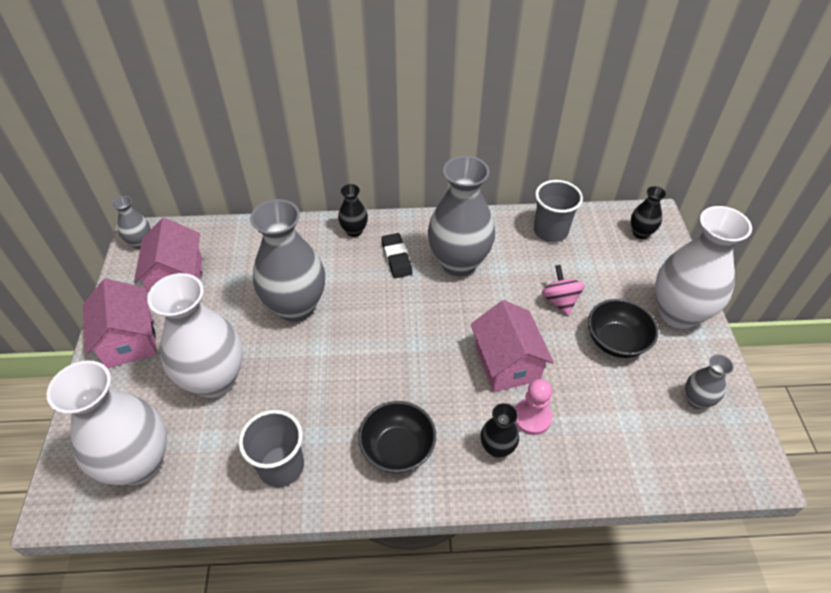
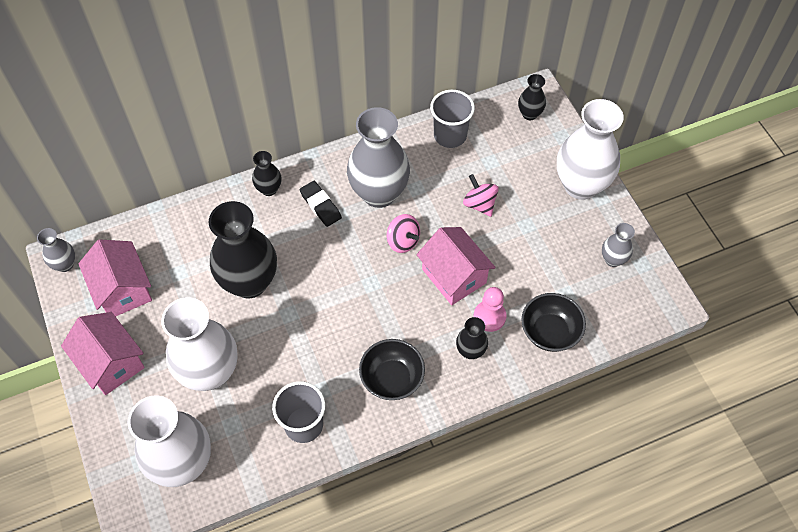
camera: 20 degrees left, 10 degrees up
grey vase [250,199,325,322] -> black vase [209,201,277,298]
black bowl [588,299,659,358] -> black bowl moved to [522,293,586,352]
none -> pink spinning top [387,214,420,253]

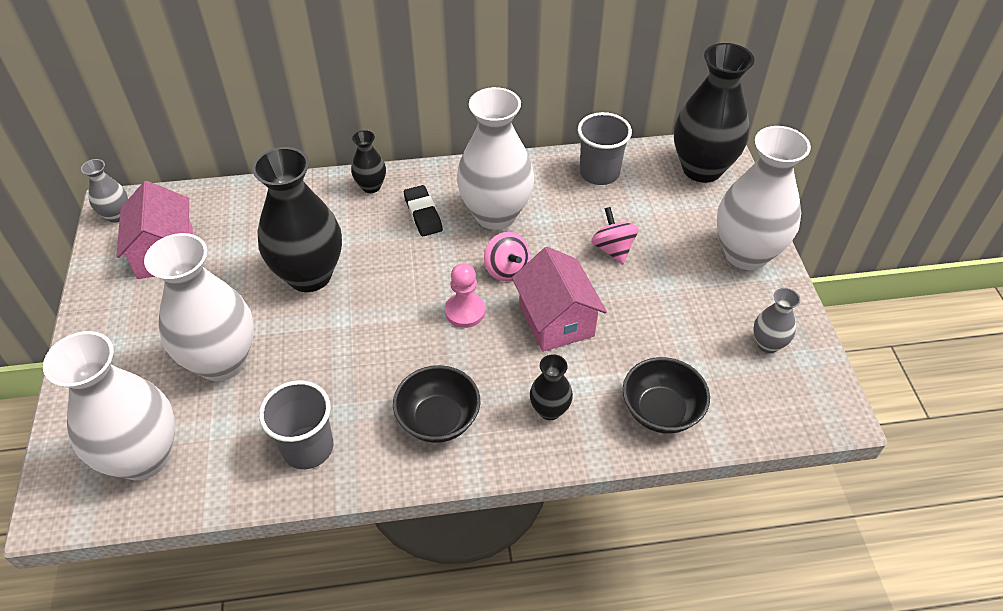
camera: 15 degrees right, 10 degrees down
pink house [61,312,145,395] -> none
grey vase [347,107,410,208] -> white vase [457,87,534,230]
pink pawn [473,287,507,332] -> pink pawn moved to [445,263,485,328]
black vase [518,74,546,120] -> black vase [674,43,754,183], size x2.12

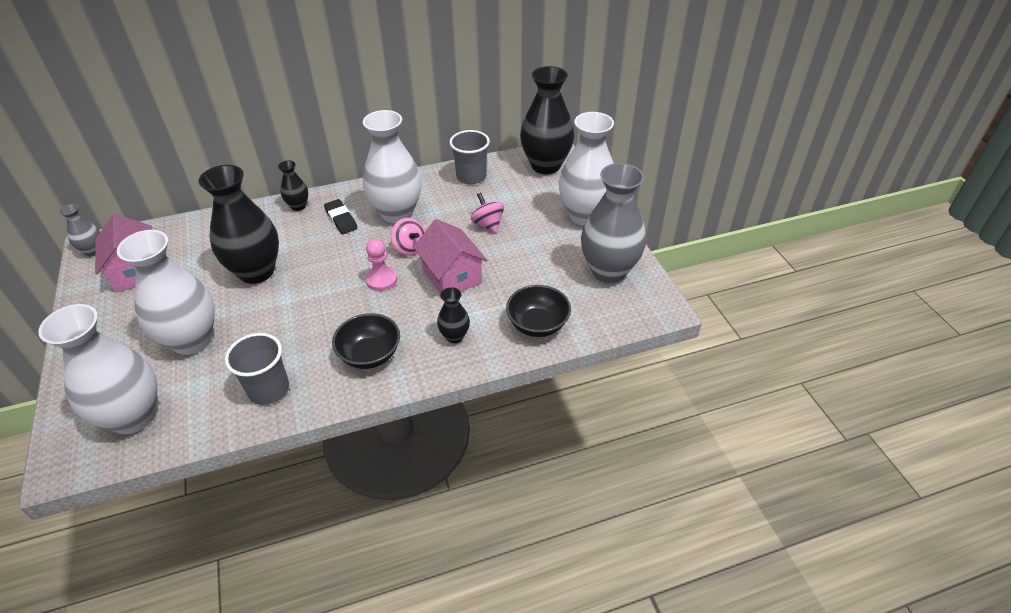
camera: 10 degrees left, 5 degrees down
grey vase [753,288,800,353] -> grey vase [581,163,646,283], size x2.12

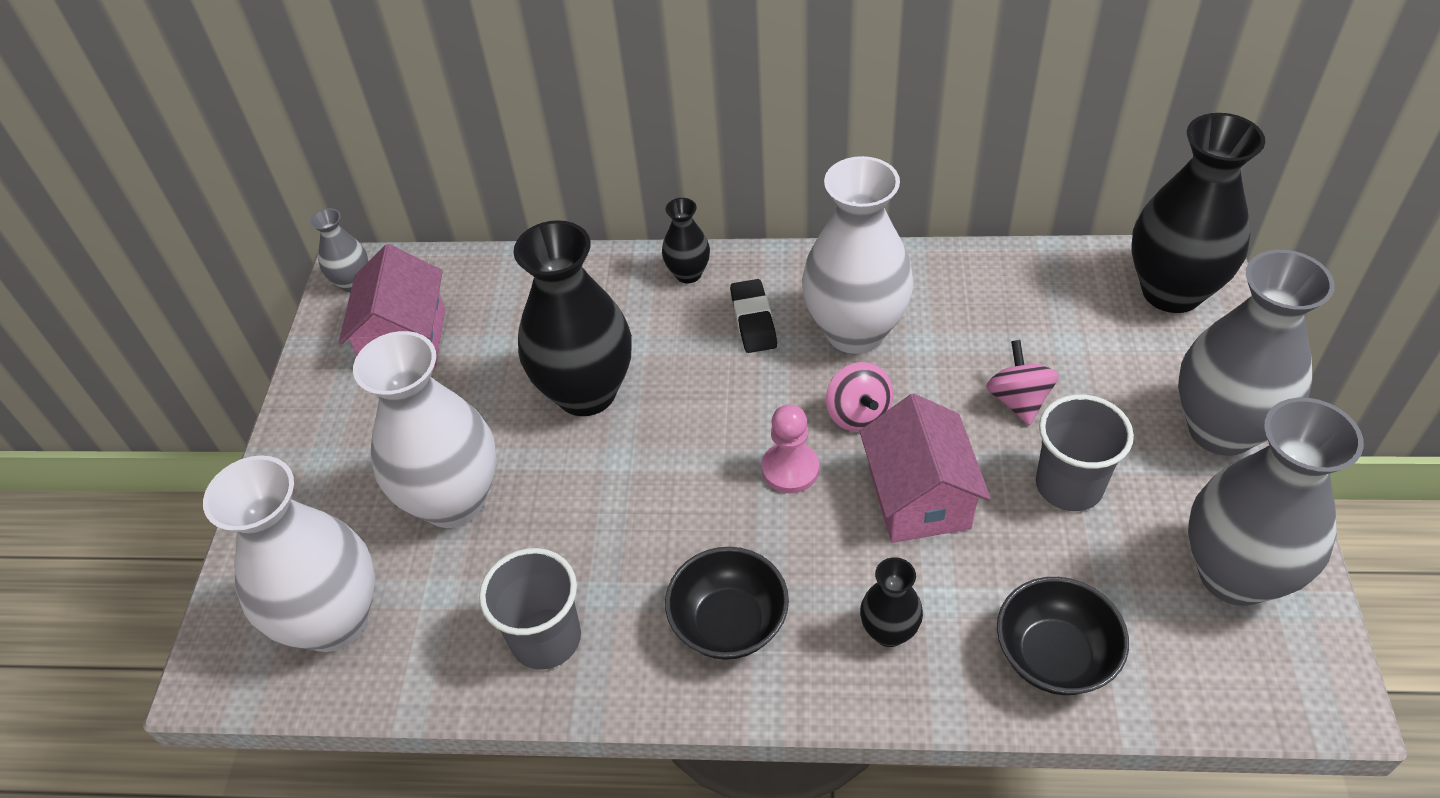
camera: 25 degrees right, 5 degrees up
grey cup [449,130,490,185] -> grey cup moved to [1036,394,1134,511]
white vase [559,112,614,226] -> grey vase [1178,250,1335,456]

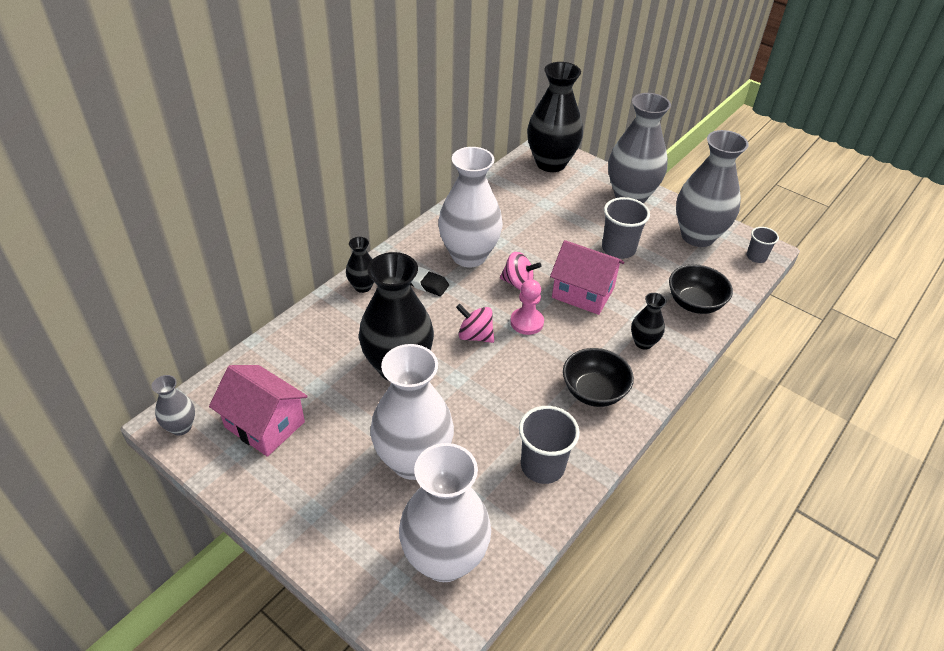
camera: 60 degrees left, 5 degrees down
pink spinning top [986,340,1059,426] -> pink spinning top moved to [456,304,494,343]
none -> grey cup [746,227,779,263]

